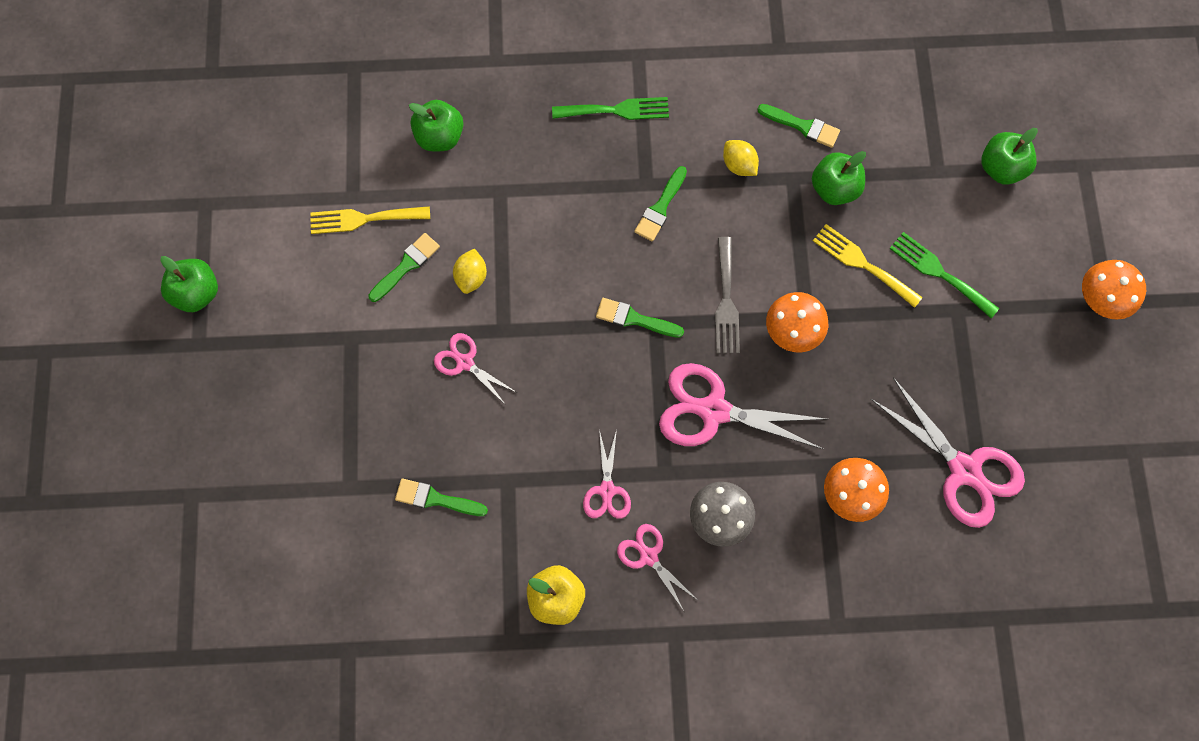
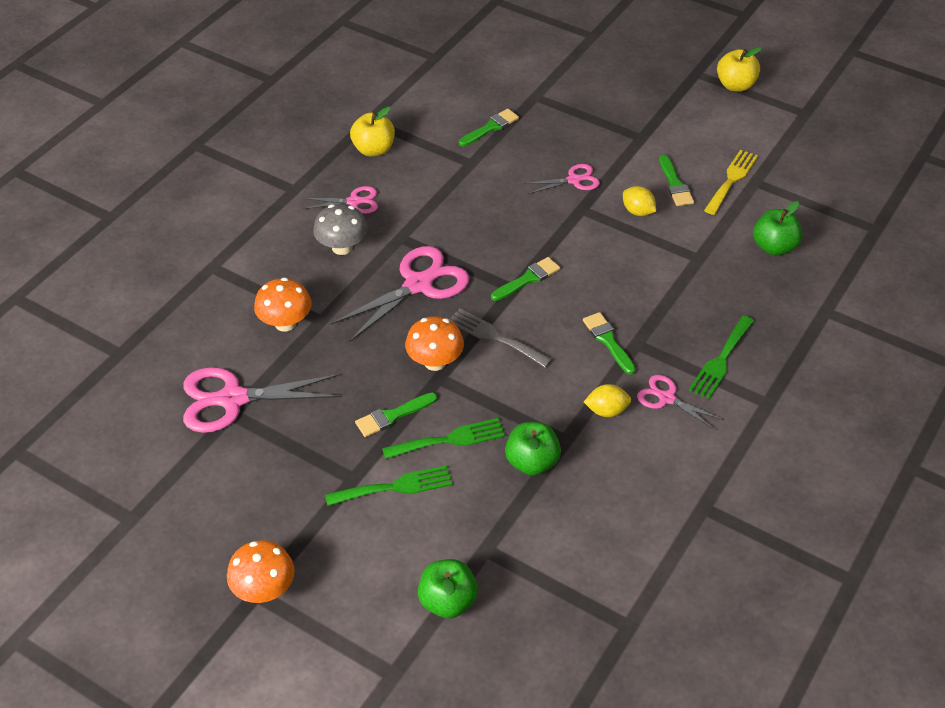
camera: 125 degrees right, 25 degrees down
green apple [160,256,218,312] -> yellow apple [717,47,762,92]
pink scissors [583,429,631,519] -> pink scissors moved to [637,375,723,430]
green brush [757,104,840,148] -> green brush moved to [355,392,438,437]
yellow fork [813,224,923,308] -> green fork [382,418,505,459]

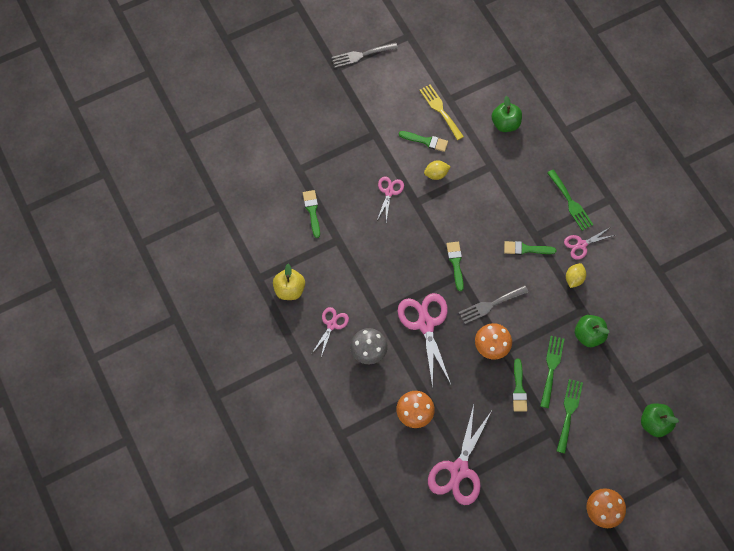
camera: 60 degrees left, 20 degrees up
yellow apple [717,47,762,92] -> grey fork [331,42,398,68]

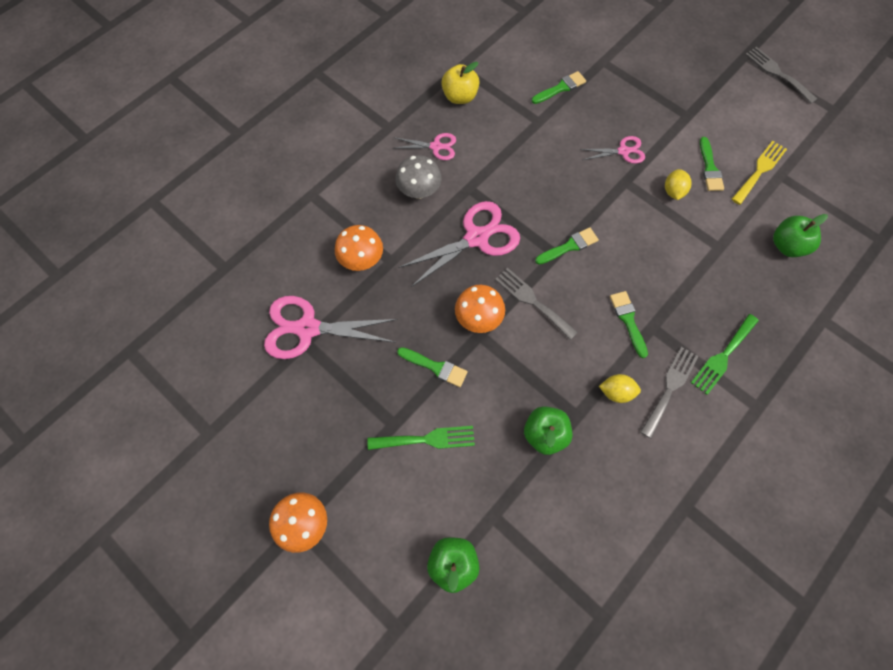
camera: 70 degrees right, 0 degrees up
yellow lemon [424,161,451,180] -> yellow lemon turned 45 degrees clockwise [665,169,692,200]
green brush [512,359,527,412] -> green brush turned 135 degrees counterclockwise [397,347,468,387]
green fork [540,336,564,408] -> none
pink scissors [564,228,615,260] -> grey fork [640,347,699,438]

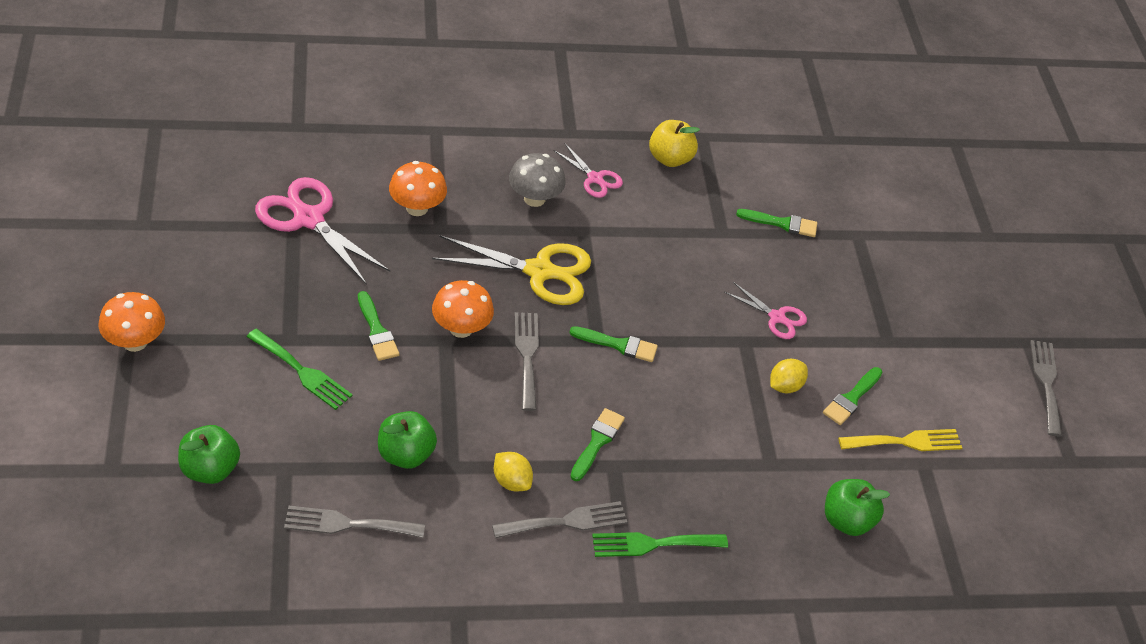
camera: 35 degrees right, 20 degrees down
pink scissors [398,201,520,287] -> yellow scissors [432,235,591,305]
none -> grey fork [284,506,425,538]

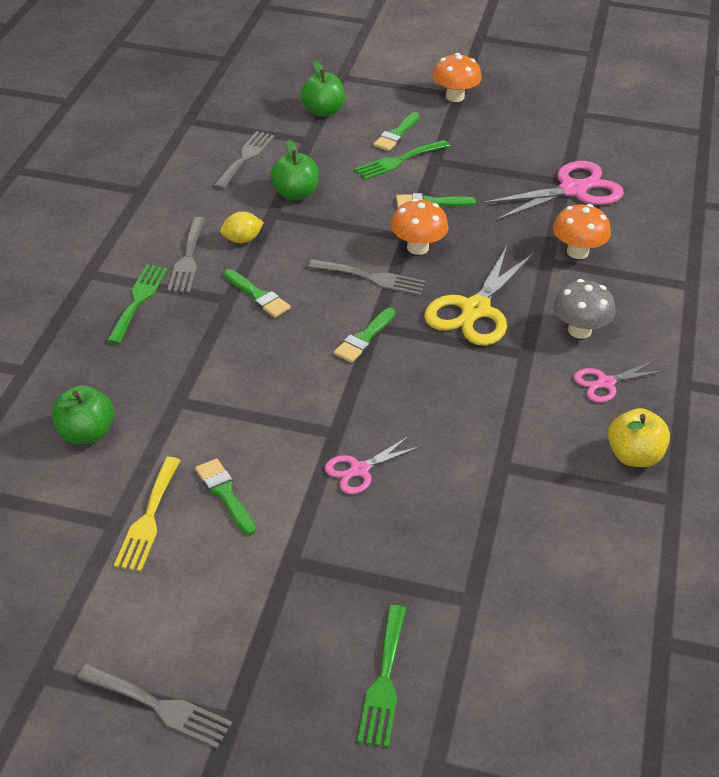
camera: 115 degrees right, 5 degrees down
green brush [736,209,817,237] -> green brush moved to [373,112,420,151]
yellow lemon [770,359,808,393] -> none
none -> green fork [357,605,406,748]

